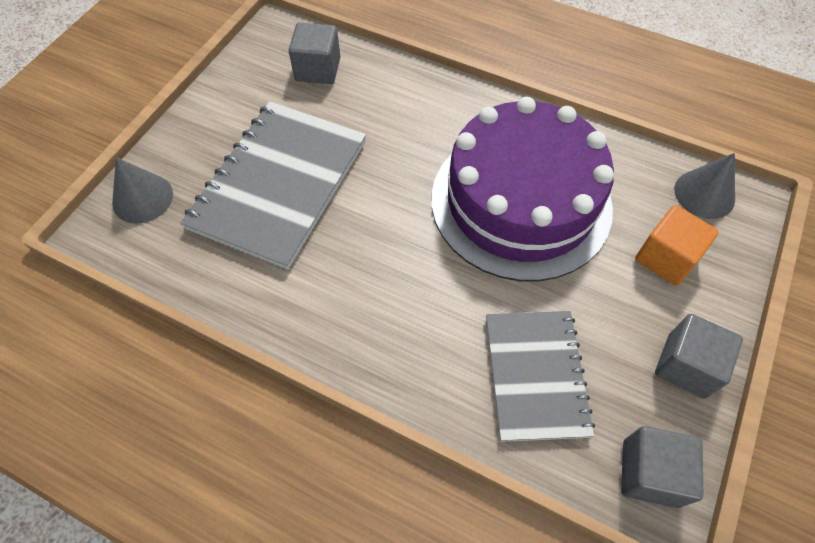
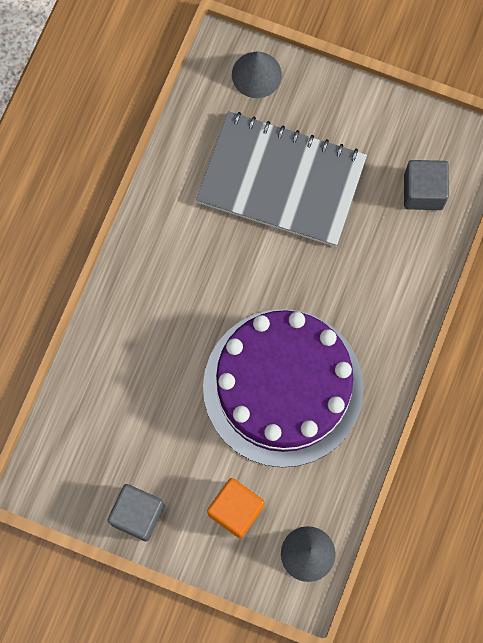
camera: 85 degrees right, 15 degrees up
grey notebook [486,311,595,442] -> none
grey cube [621,426,704,508] -> none

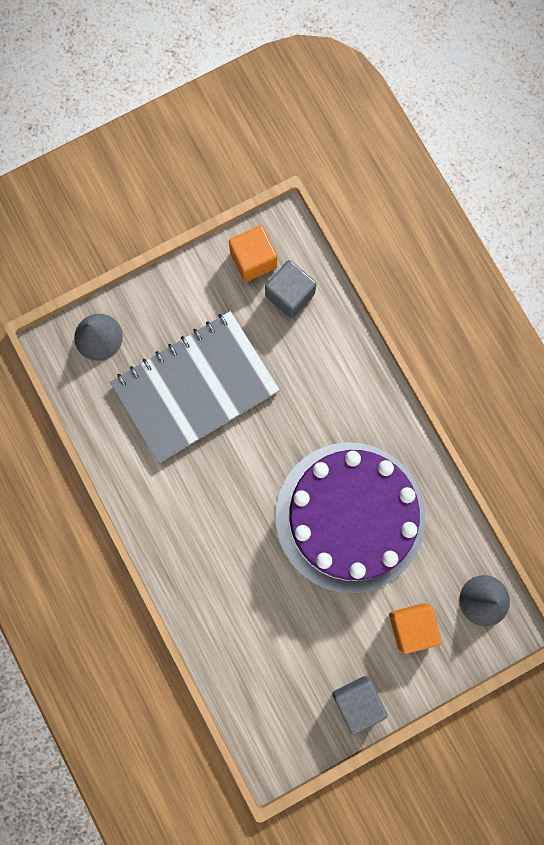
camera: 50 degrees left, 5 degrees up
none -> orange cube [229,225,277,282]

